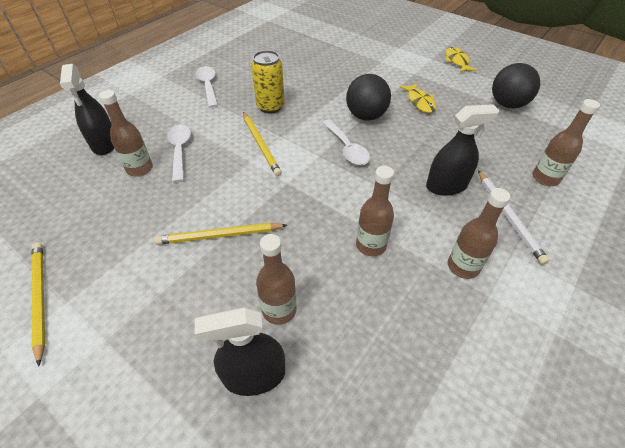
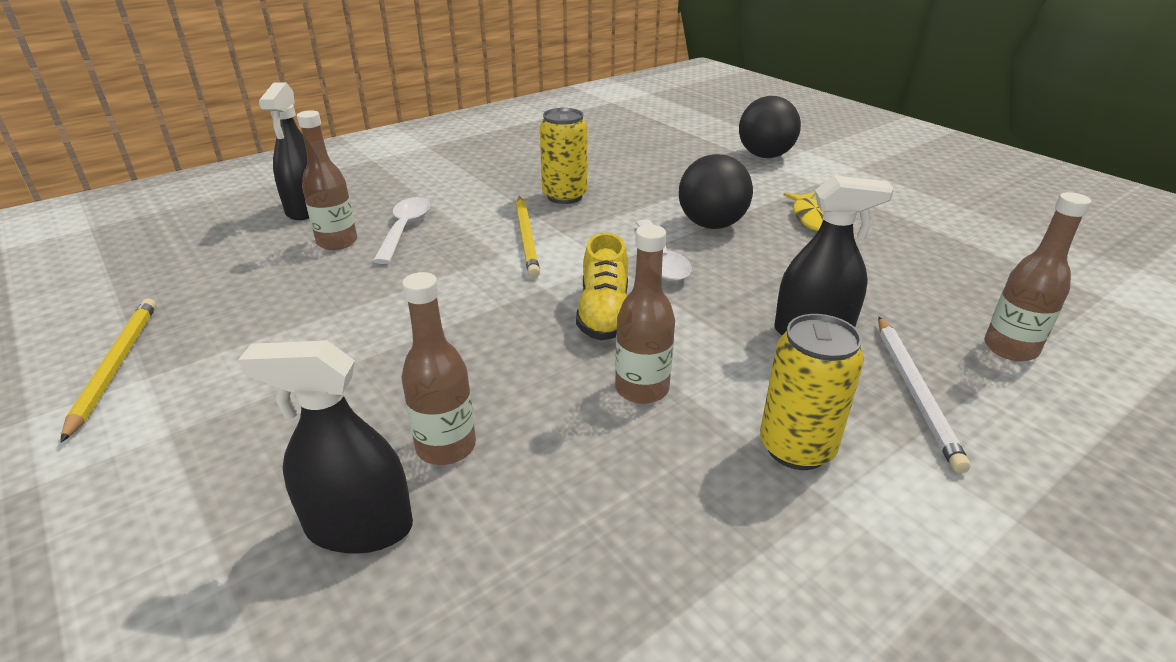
camera: 15 degrees right, 15 degrees down
yellow pencil [155,223,287,245] -> none
white spoon [195,66,218,108] -> none
yellow fish [445,47,477,72] -> none
brown bottle [448,188,511,279] -> yellow can [760,314,864,470]
black ball [492,63,540,109] -> black ball moved to [739,96,801,158]
none -> yellow shoe [576,233,628,340]

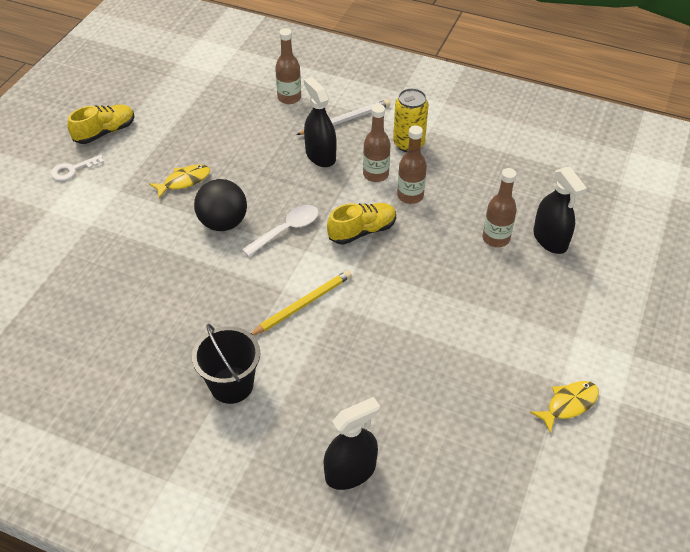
camera: 120 degrees left, 15 degrees up
yellow pencil [60,298,156,443] -> yellow fish [530,381,599,433]
brown bottle [297,110,357,250] -> brown bottle moved to [363,104,391,182]
white spoon [373,197,430,264] -> none
yellow can [540,108,587,204] -> none
black ball [739,96,801,158] -> none
none -> white key [51,155,104,181]
none -> yellow shoe [67,105,135,144]
none -> black bucket [192,324,260,404]

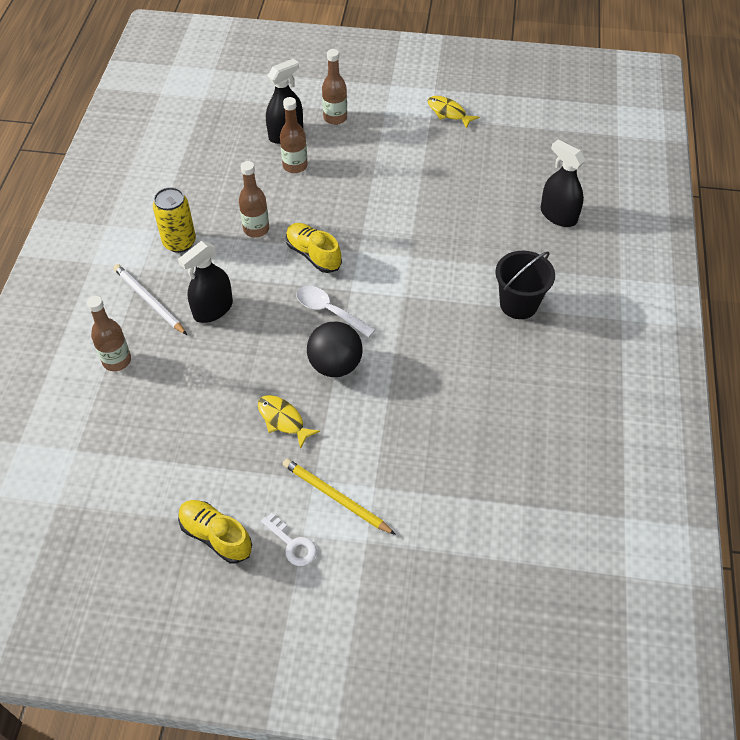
camera: 105 degrees left, 5 degrees up
yellow pencil [251,270,352,336] -> yellow pencil moved to [283,458,396,535]
brown bottle [363,104,391,182] -> brown bottle moved to [322,49,347,125]

